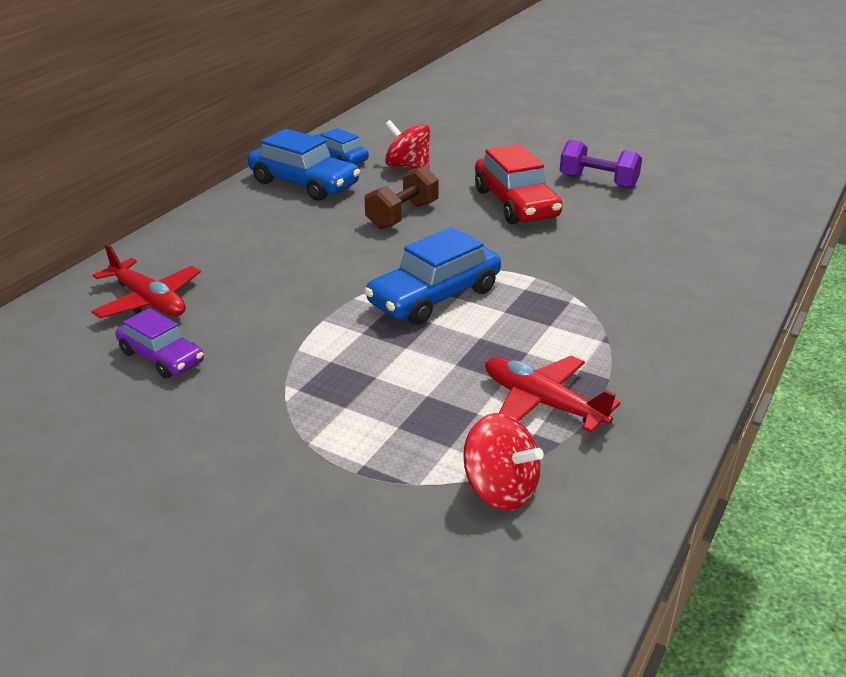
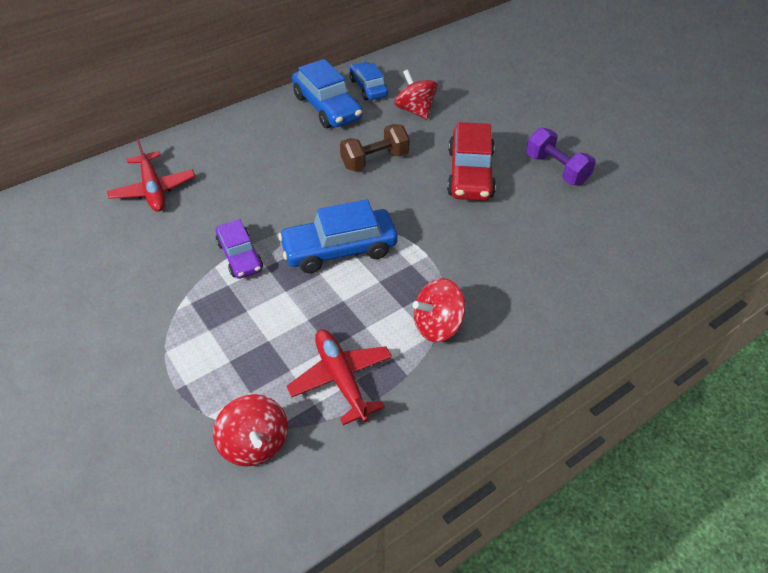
camera: 25 degrees right, 15 degrees up
purple car [116,308,204,379] -> purple car moved to [216,219,263,279]
none -> red spinning top [413,278,466,342]

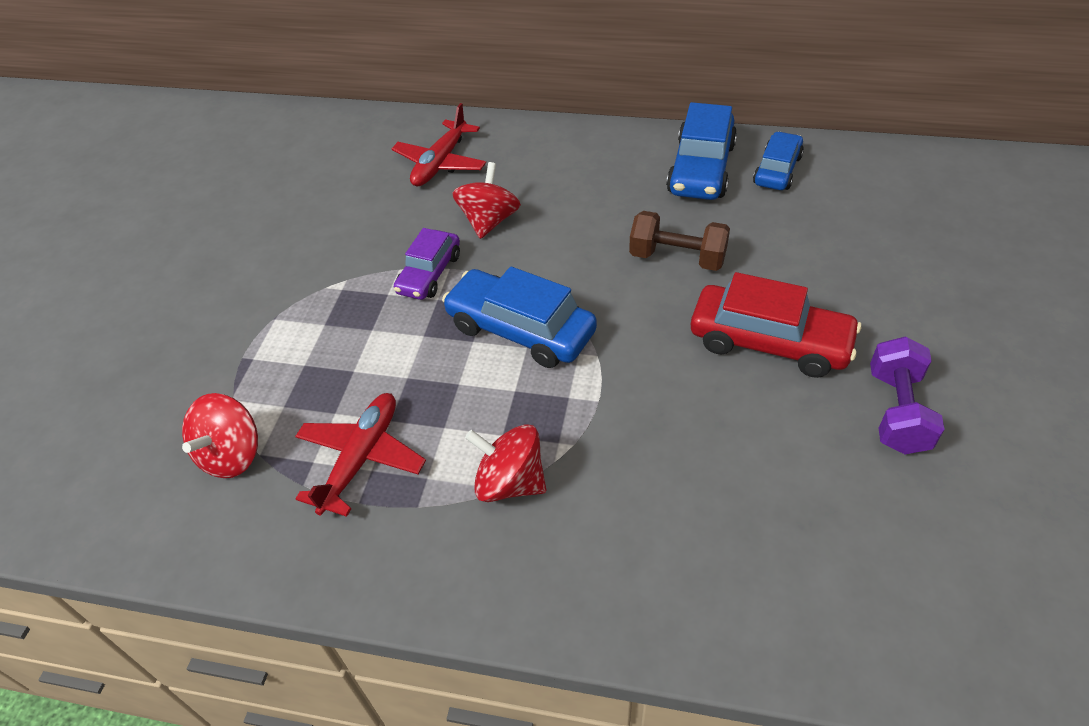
camera: 50 degrees right, 0 degrees up
red spinning top [394,69,438,119] -> red spinning top moved to [452,162,521,239]
red car [447,122,496,201] -> red car turned 120 degrees counterclockwise [691,272,861,378]

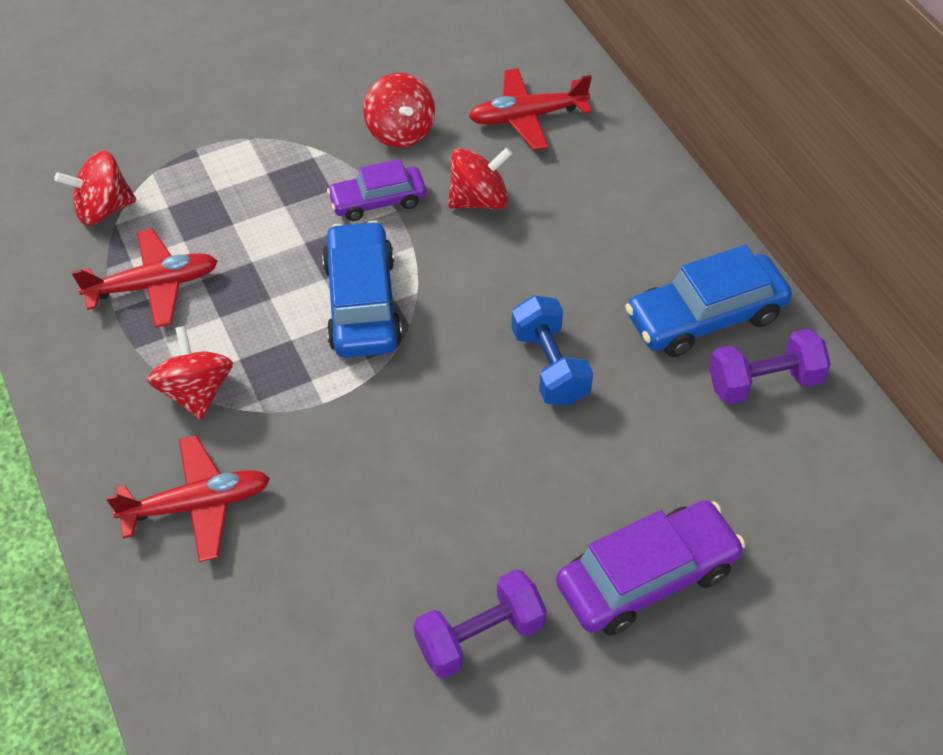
camera: 50 degrees right, 5 degrees up
brown dumbbell [629,211,730,271] -> blue dumbbell [512,295,593,406]
red car [691,272,861,378] -> none
blue car [753,131,804,190] -> purple dumbbell [709,329,831,404]
none -> red plane [106,435,270,562]
none -> red spinning top [363,73,435,148]
none -> purple car [556,500,745,636]

